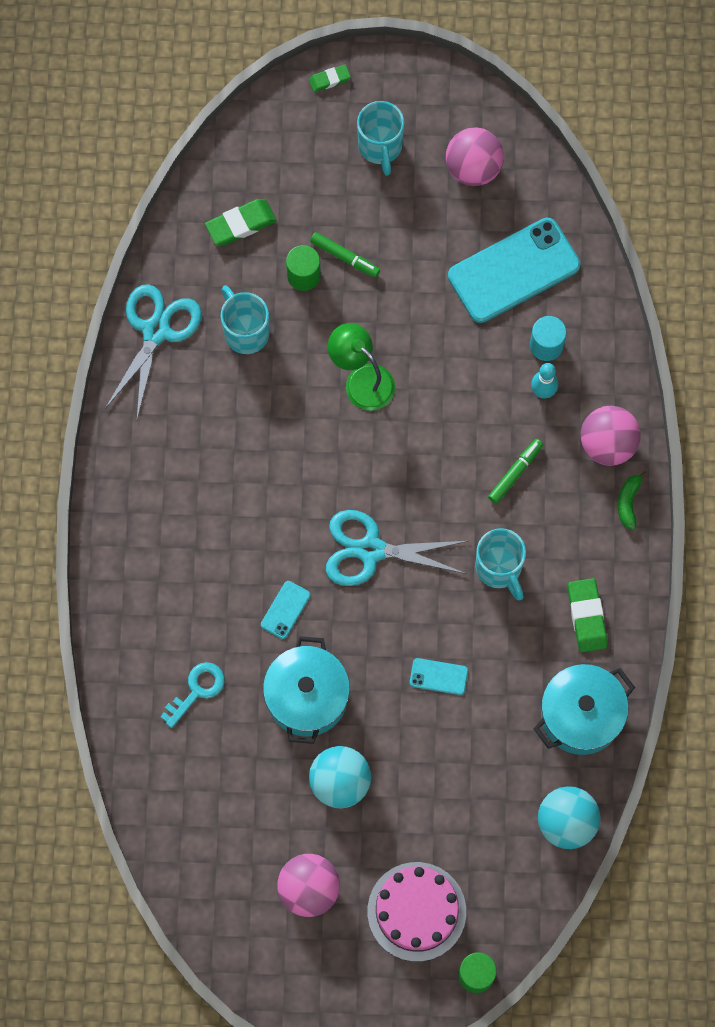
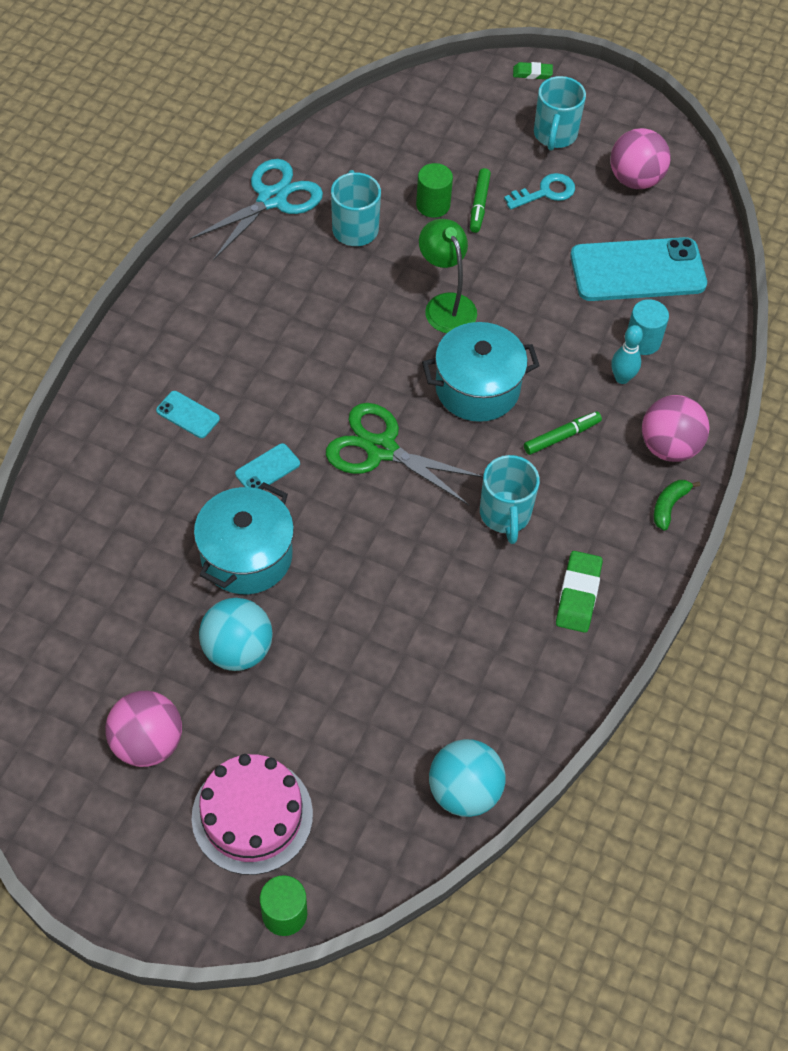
camera: 20 degrees right, 15 degrees down
turquoise key [160,662,225,728] -> turquoise key moved to [504,173,575,210]
green eraser [205,199,277,246] -> none
green marker [310,232,380,278] -> green marker turned 45 degrees clockwise [470,168,491,233]
turquoise scissors [326,510,468,586] -> green scissors [326,403,483,505]
turquoise phone [410,658,468,695] -> turquoise phone moved to [156,391,220,438]
turquoise pot [534,664,635,755] -> turquoise pot moved to [422,322,540,422]

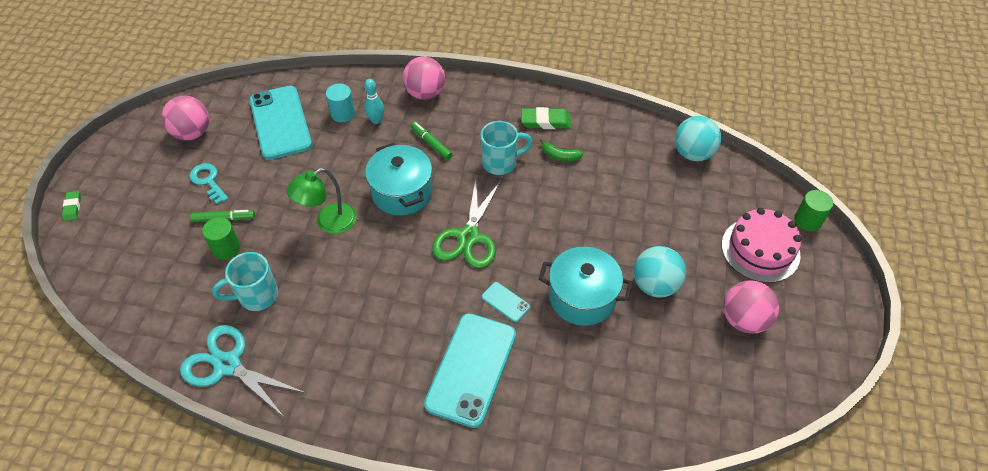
camera: 100 degrees left, 5 degrees down
turquoise phone [156,391,220,438] -> turquoise phone [424,313,516,428], size x2.31
turquoise mug [534,76,586,151] -> none
green banana [653,480,700,531] -> green banana moved to [540,139,583,161]

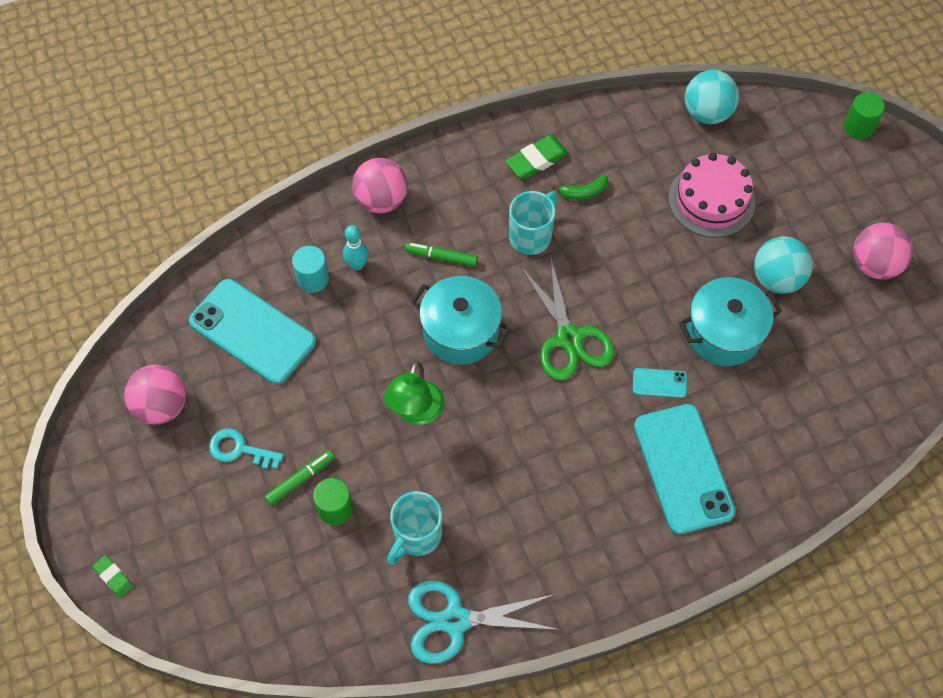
camera: 35 degrees left, 10 degrees up
pink cake [722,208,802,283] -> pink cake moved to [669,153,755,238]

